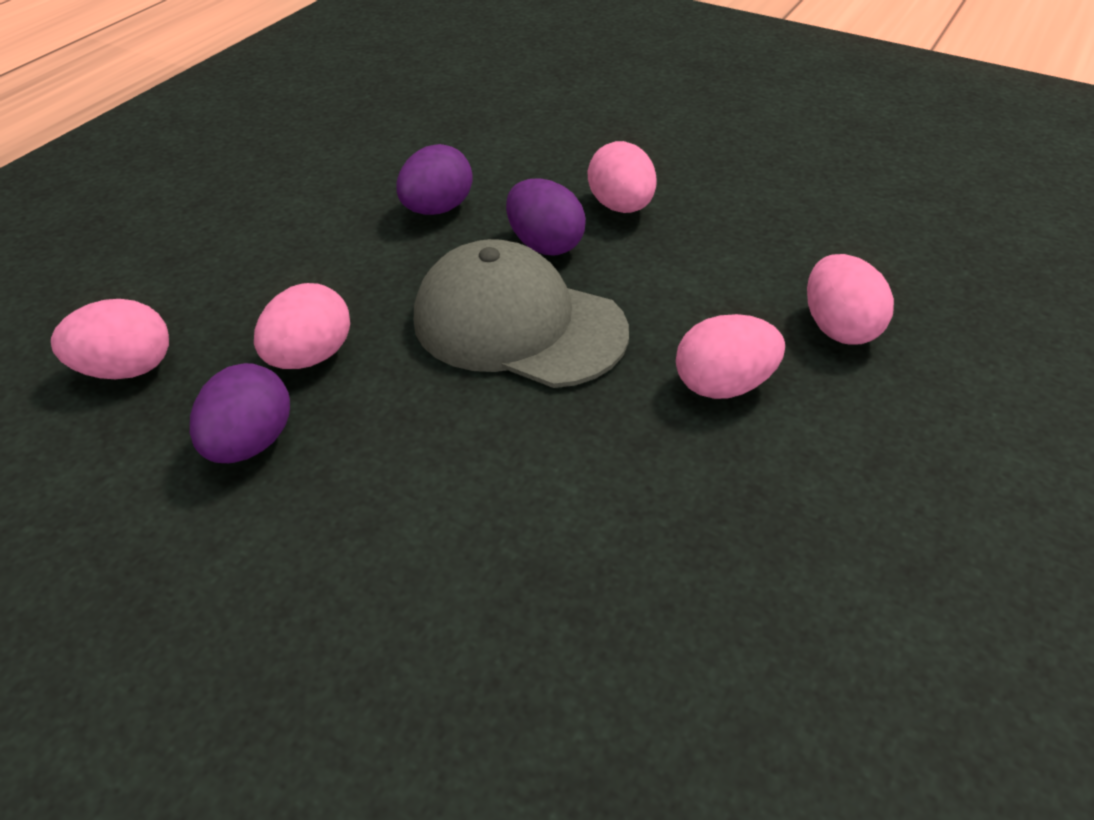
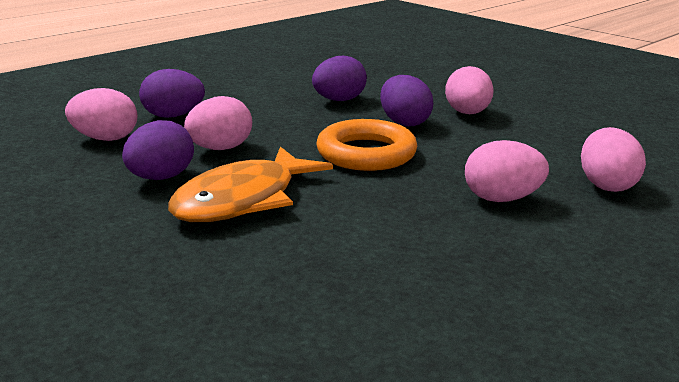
camera: 15 degrees right, 20 degrees down
grey cap [414,239,629,388] -> orange ring [316,119,417,171]
none -> purple egg [139,69,205,118]
none -> orange fish [168,147,333,222]

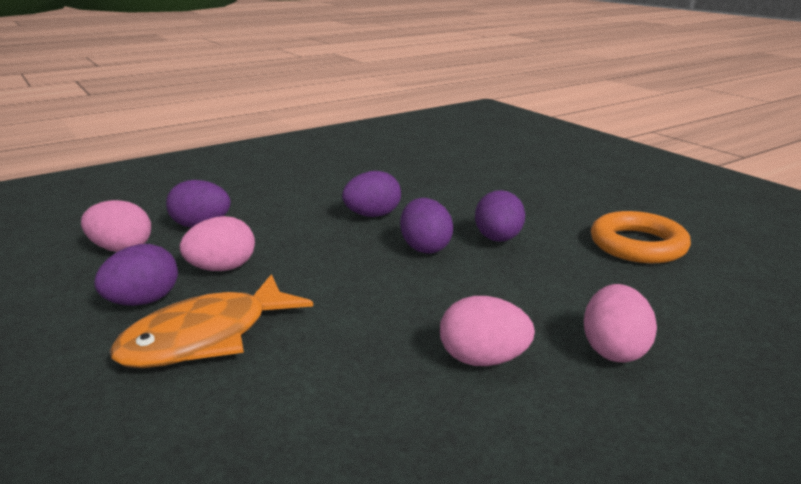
camera: 10 degrees right, 0 degrees up
orange ring [316,119,417,171] -> orange ring moved to [591,211,691,263]
pink egg [445,66,494,114] -> purple egg [475,190,525,242]

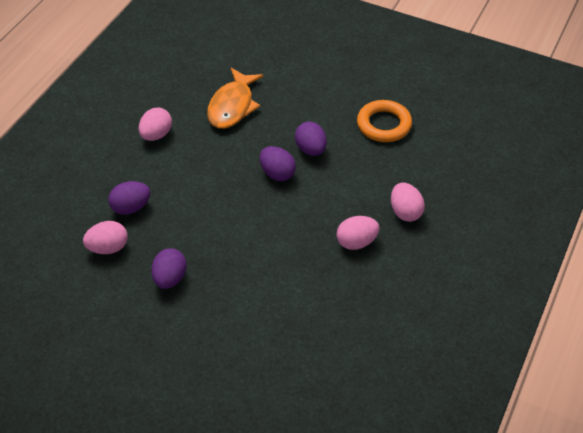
camera: 30 degrees left, 25 degrees up
orange fish [110,274,313,368] -> orange fish moved to [207,68,263,129]
pink egg [180,216,255,271] -> pink egg moved to [139,107,172,141]
purple egg [342,171,401,217] -> none

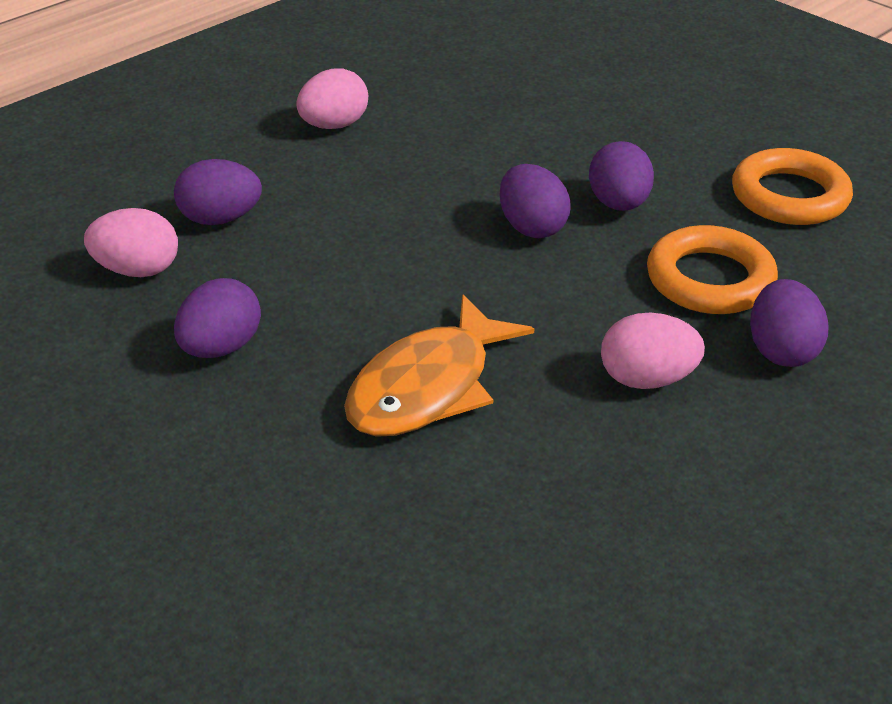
camera: 20 degrees right, 10 degrees down
orange fish [207,68,263,129] -> orange fish moved to [344,294,534,437]
pink egg [391,182,425,222] -> purple egg [750,279,829,367]
none -> orange ring [647,225,778,314]

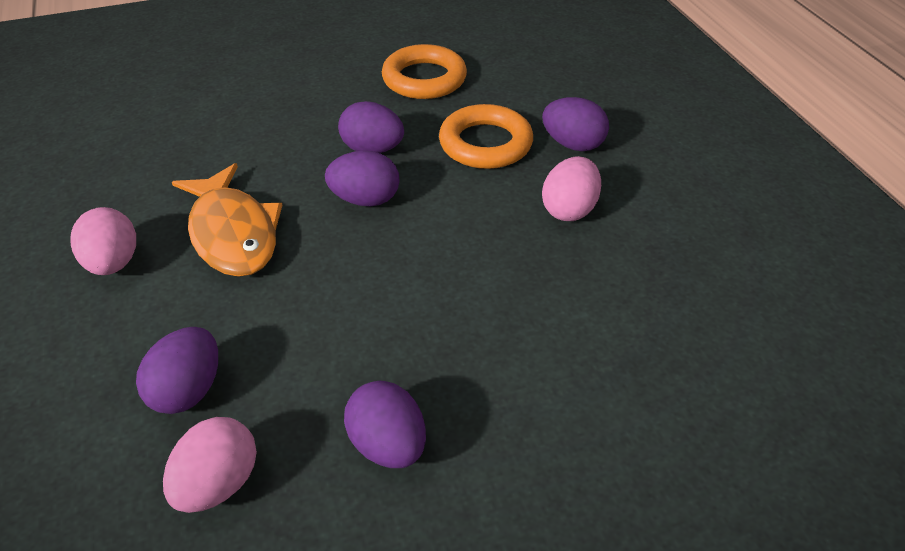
camera: 65 degrees left, 5 degrees up
orange fish [344,294,534,437] -> orange fish moved to [172,163,283,277]

